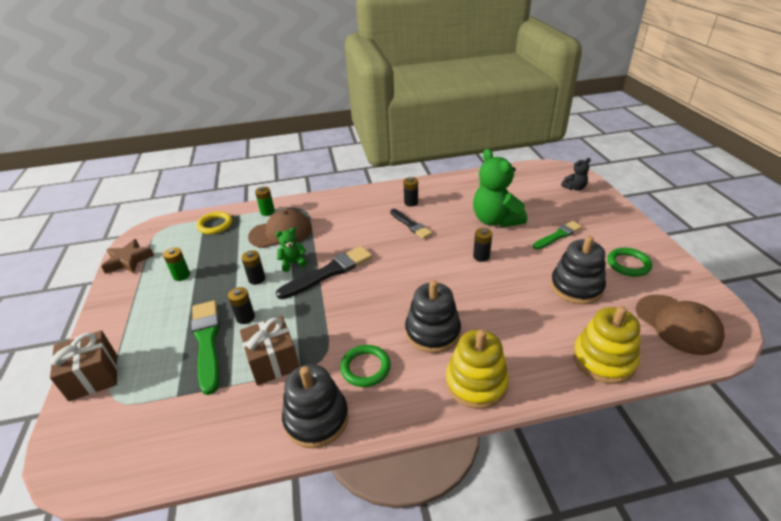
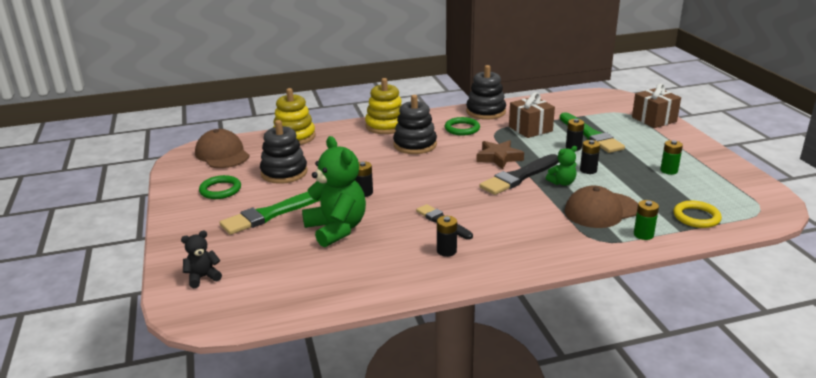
camera: 175 degrees right, 10 degrees down
brown star [101,239,154,274] -> brown star moved to [476,140,524,169]
green brush [533,221,582,250] -> green brush [220,192,321,235], size x1.57

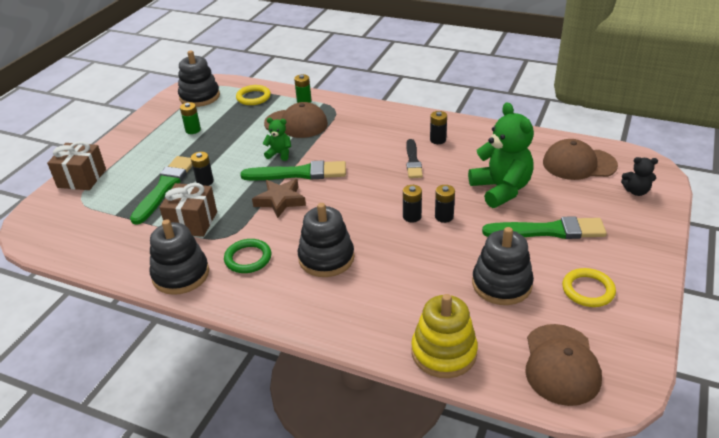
camera: 140 degrees left, 10 degrees up
green ring [199,175,241,199] -> yellow ring [562,268,616,307]
green teddy bear [302,136,366,247] -> green teddy bear turned 150 degrees clockwise [468,103,534,208]
yellow stacking toy [365,78,402,134] -> none
black brush [479,154,559,195] -> green brush [240,160,346,180]
black battery [580,140,600,174] -> black battery moved to [403,185,422,223]
none -> black stacking toy [178,50,220,107]
none -> brown cap [543,139,618,180]

